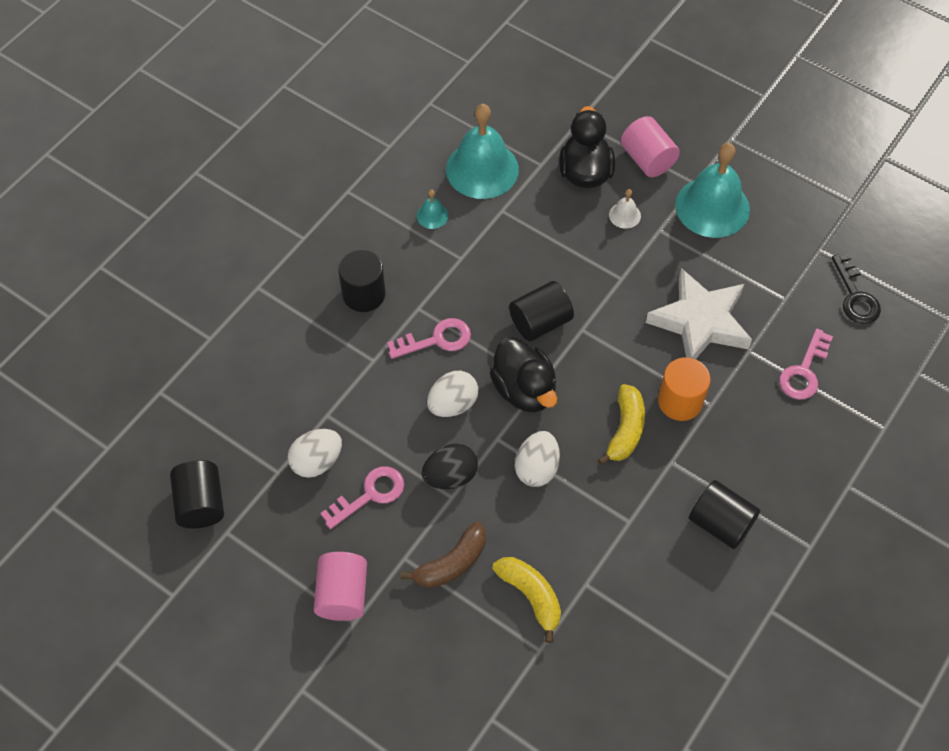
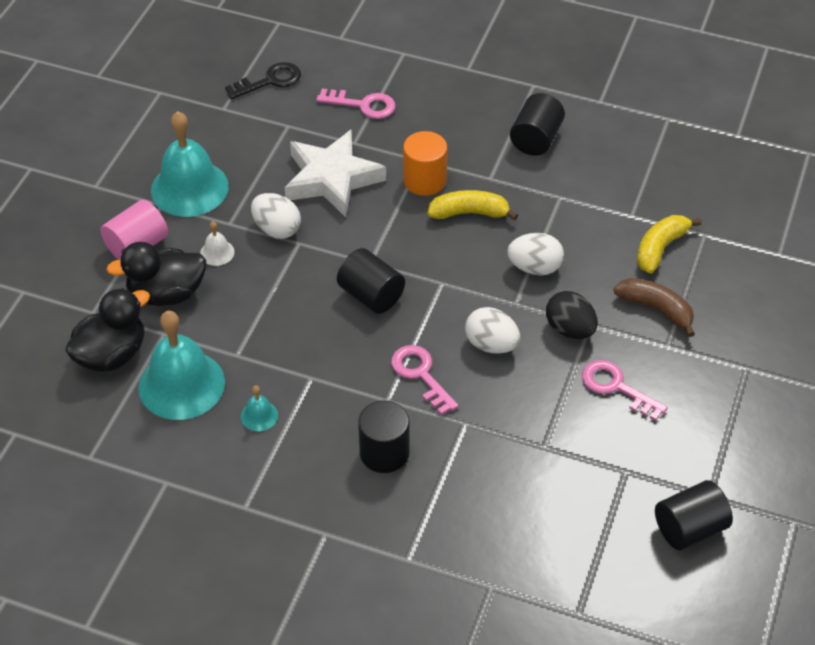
camera: 105 degrees left, 10 degrees down
white egg [288,429,342,478] -> white egg moved to [251,193,301,239]
pink cylinder [314,552,367,621] -> none
black duck [490,337,557,412] -> black duck moved to [65,288,150,372]

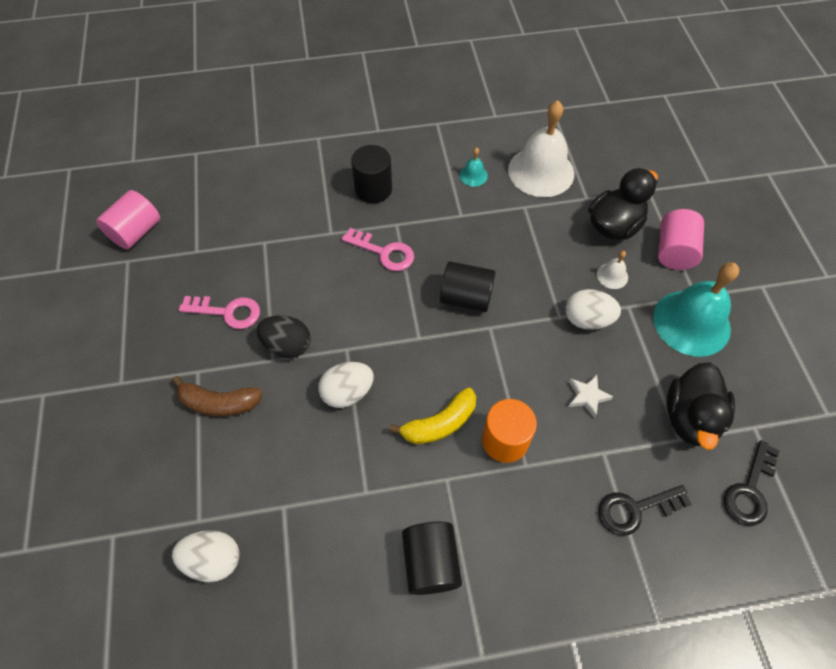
camera: 150 degrees right, 10 degrees up
black duck [65,288,150,372] -> black duck moved to [667,362,735,450]
turquoise bell [138,311,225,420] -> white bell [508,100,574,197]
white star [285,130,386,217] -> white star [568,375,613,418], size x0.41
pink key [316,89,395,119] -> black key [598,485,691,536]
white egg [465,307,520,354] -> white egg moved to [172,530,240,582]
yellow banana [637,215,701,274] -> none
black cylinder [655,480,733,550] -> pink cylinder [96,190,160,249]

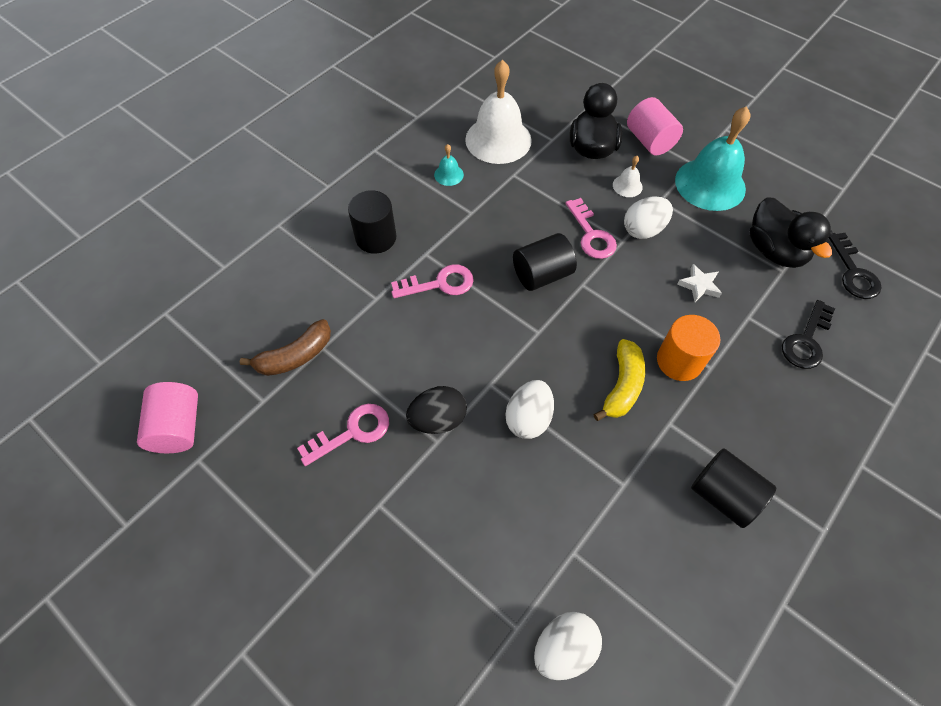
camera: 40 degrees left, 0 degrees up
brown banana [172,376,262,417] -> brown banana moved to [240,319,331,376]
none -> pink key [566,198,617,259]

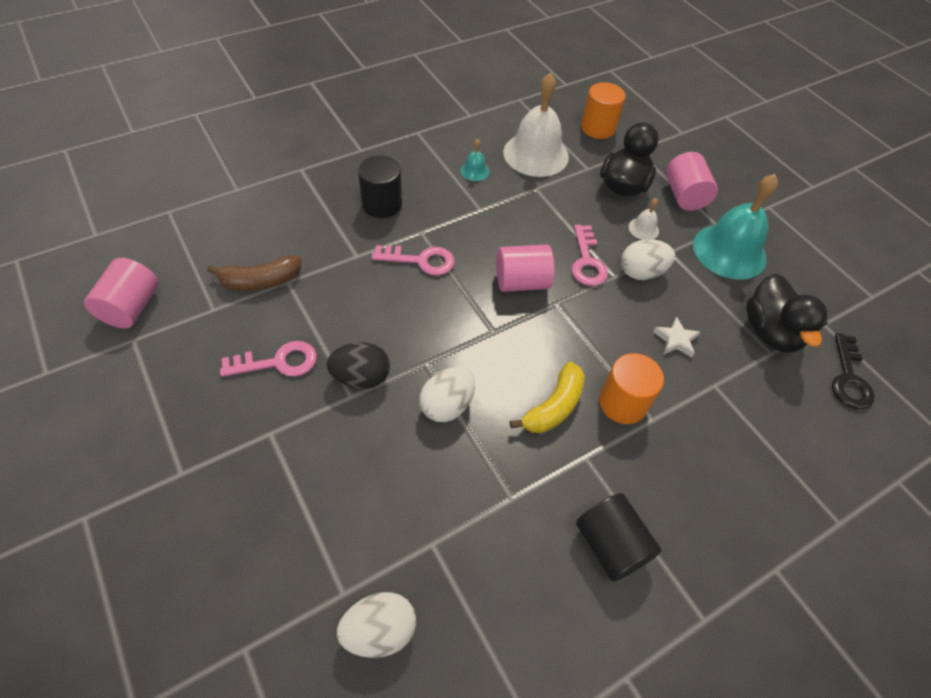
camera: 15 degrees right, 5 degrees down
black cylinder [513,233,577,291] -> pink cylinder [496,244,555,292]
black key [782,300,835,369] -> none
none -> orange cylinder [581,82,626,139]

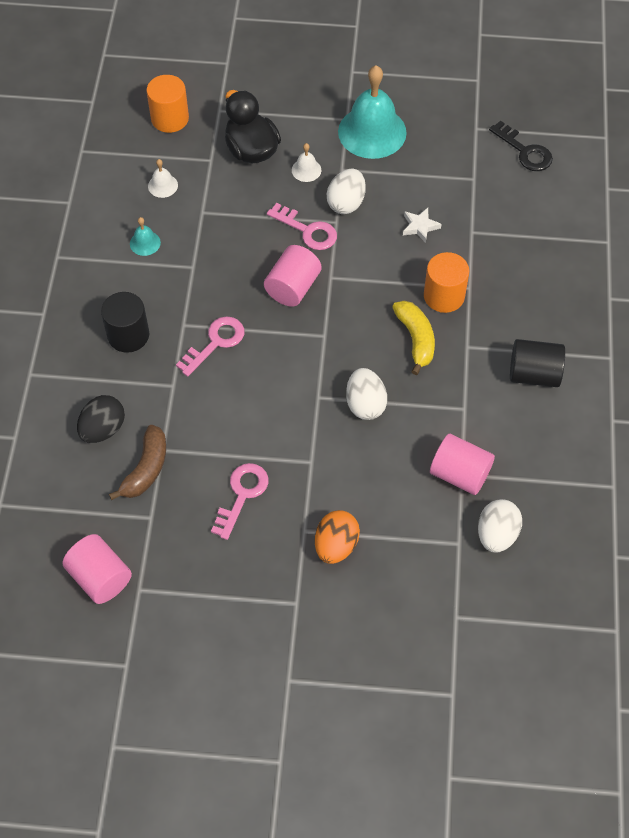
camera: 50 degrees left, 5 degrees up
black egg [327,342,390,389] -> black egg moved to [77,395,125,443]
white bell [503,73,569,177] -> white bell [148,159,178,198], size x0.43
pink cylinder [666,152,718,211] -> pink cylinder moved to [430,434,495,495]
black duck [746,274,827,353] -> none
none -> orange egg [315,510,360,564]

